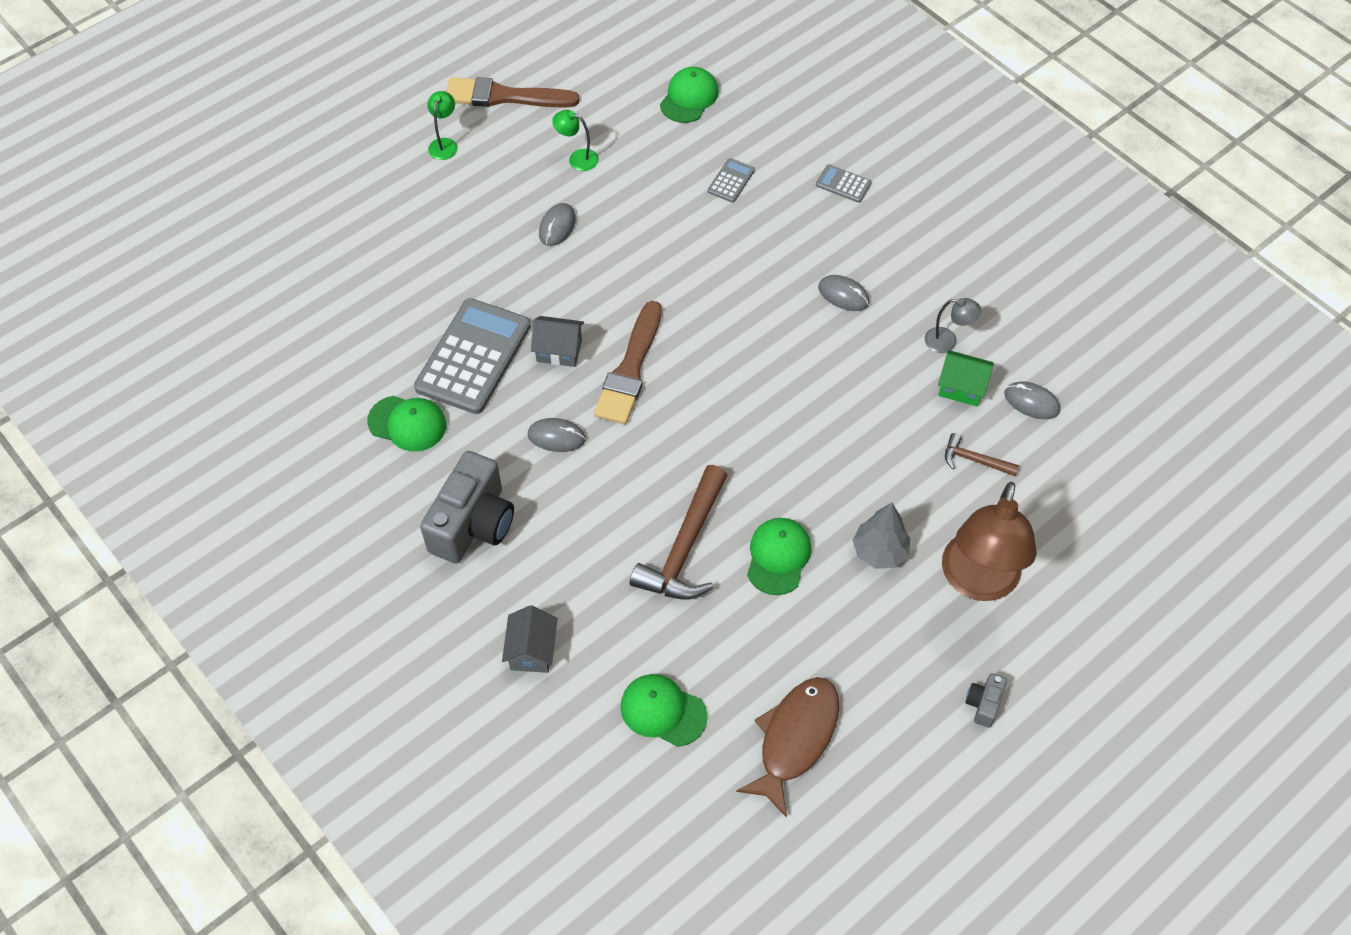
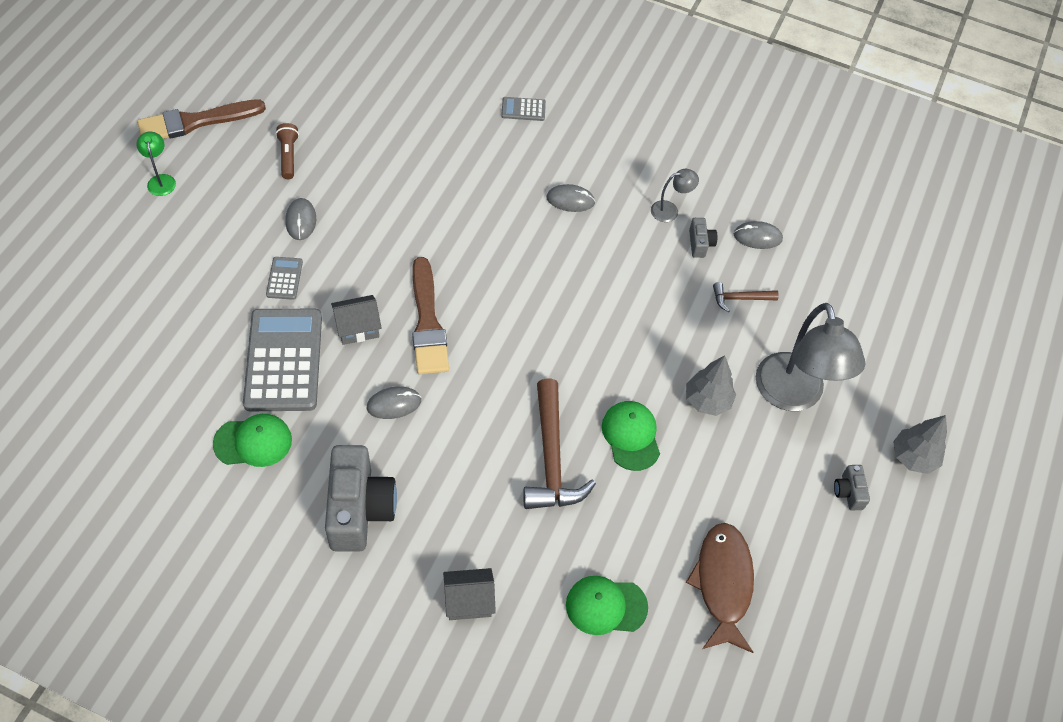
camera: 30 degrees left, 0 degrees up
grey house [502,605,558,673] -> grey house turned 75 degrees counterclockwise [443,568,496,620]
green lamp [552,110,599,171] -> brown flashlight [275,123,299,179]
green cap [660,67,718,123] -> none
grey calculator [708,158,755,203] -> grey calculator moved to [266,257,303,300]
green house [938,350,994,407] -> grey camera [689,218,718,258]
brown lamp [942,482,1037,601] -> grey lamp [756,303,865,411]
none -> grey tree [893,415,947,474]

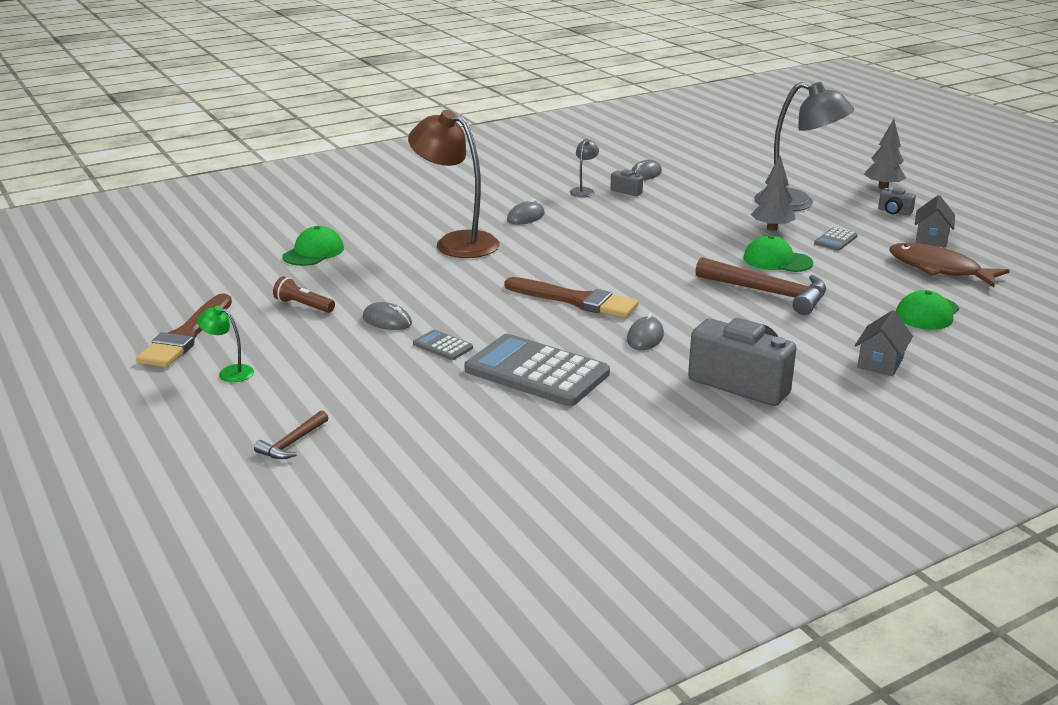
camera: 50 degrees left, 30 degrees down
green cap [213,414,292,467] -> green cap moved to [282,226,344,266]
grey house [331,295,381,345] -> grey house moved to [915,195,955,247]
grey calculator [501,97,546,121] -> grey calculator moved to [814,227,858,251]
brown hammer [713,282,779,312] -> brown hammer moved to [254,410,328,459]
none -> brown lamp [408,110,500,258]

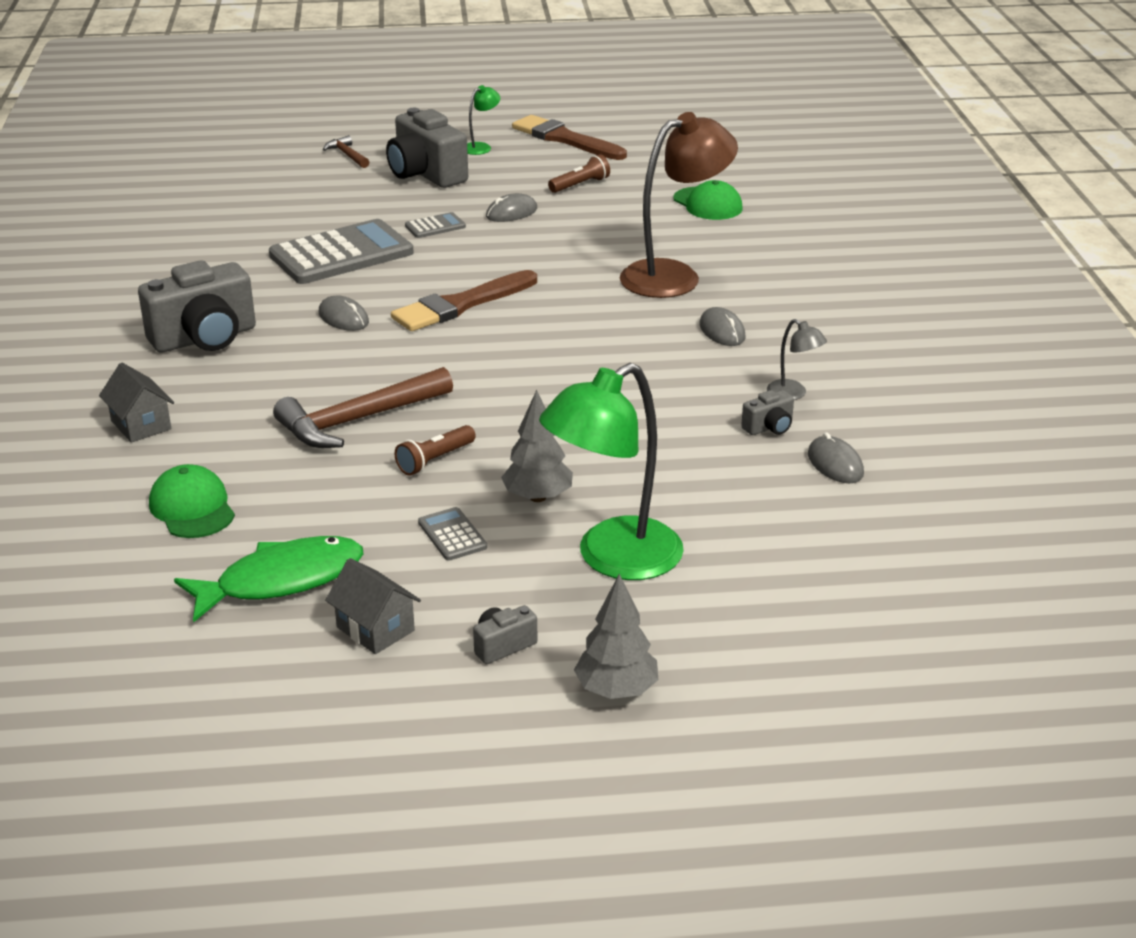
camera: 115 degrees right, 5 degrees up
green cap [743,235,813,272] -> brown flashlight [394,425,476,476]
grey lamp [754,82,854,211] -> green lamp [539,363,684,580]
brown fish [889,243,1010,287] -> green fish [174,536,363,622]
none -> grey camera [386,108,468,188]

